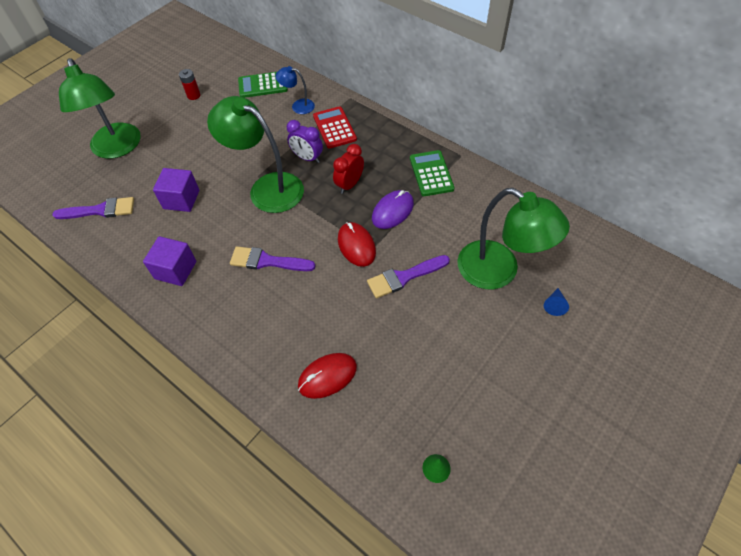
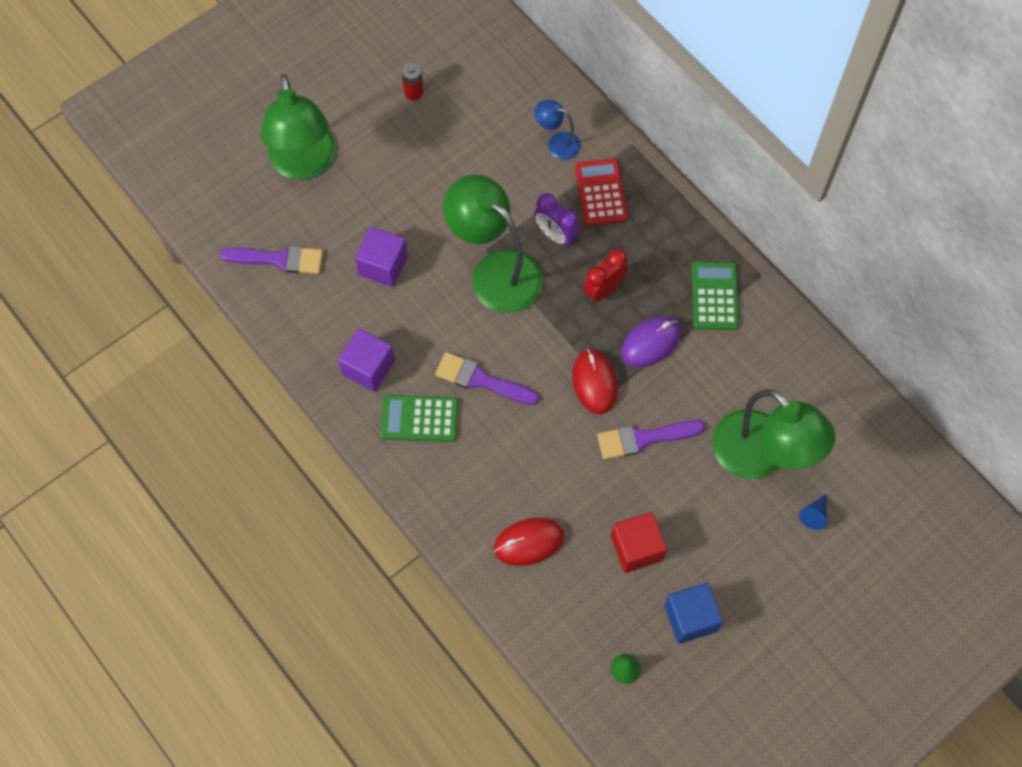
camera: 10 degrees right, 10 degrees up
green calculator [238,72,288,98] -> green calculator moved to [380,395,458,442]
none -> red cube [611,512,667,573]
none -> blue cube [665,583,723,644]

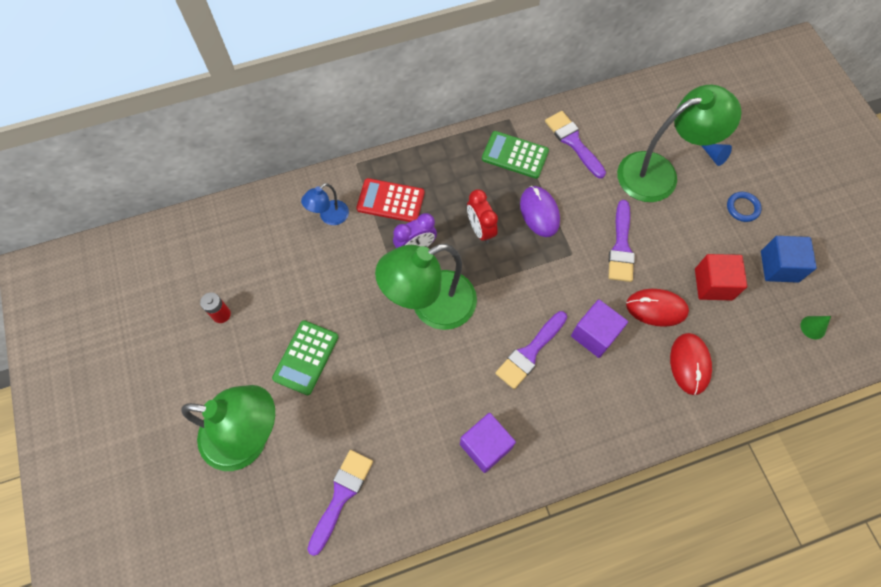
camera: 70 degrees left, 0 degrees up
purple cube [355,227,408,287] -> purple cube moved to [571,299,628,358]
green calculator [380,395,458,442] -> green calculator moved to [272,320,338,395]
red mouse [572,349,618,414] -> red mouse moved to [626,289,689,327]
none -> purple brush [545,111,606,179]
none -> blue ring [727,192,762,222]

